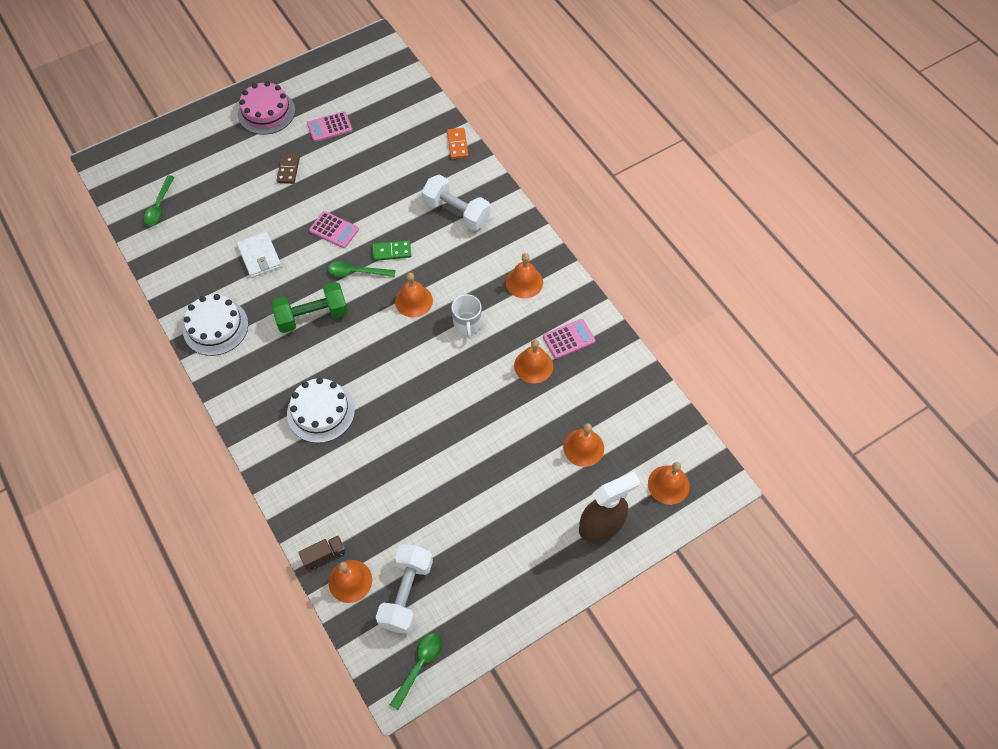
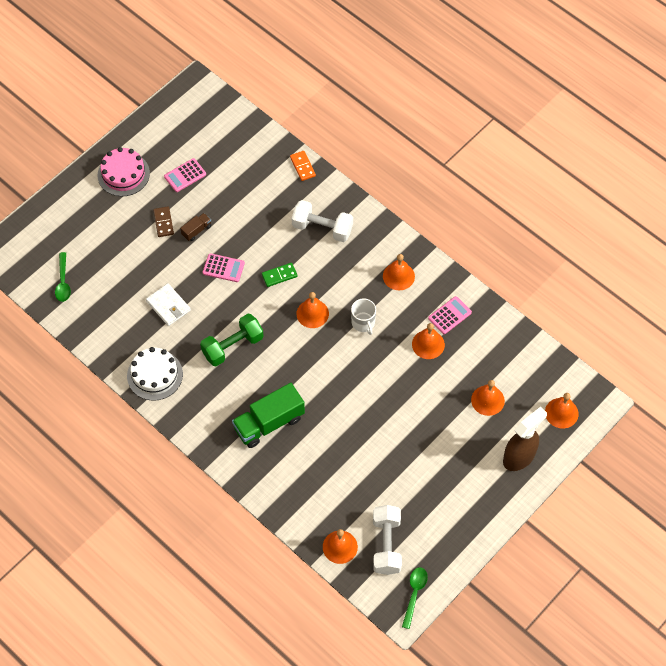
camera: 15 degrees left, 0 degrees up
white cake [287,378,355,443] -> green truck [232,383,305,448]
brown truck [298,535,345,570] -> brown truck moved to [180,213,211,241]
green spoon [328,261,395,277] -> none

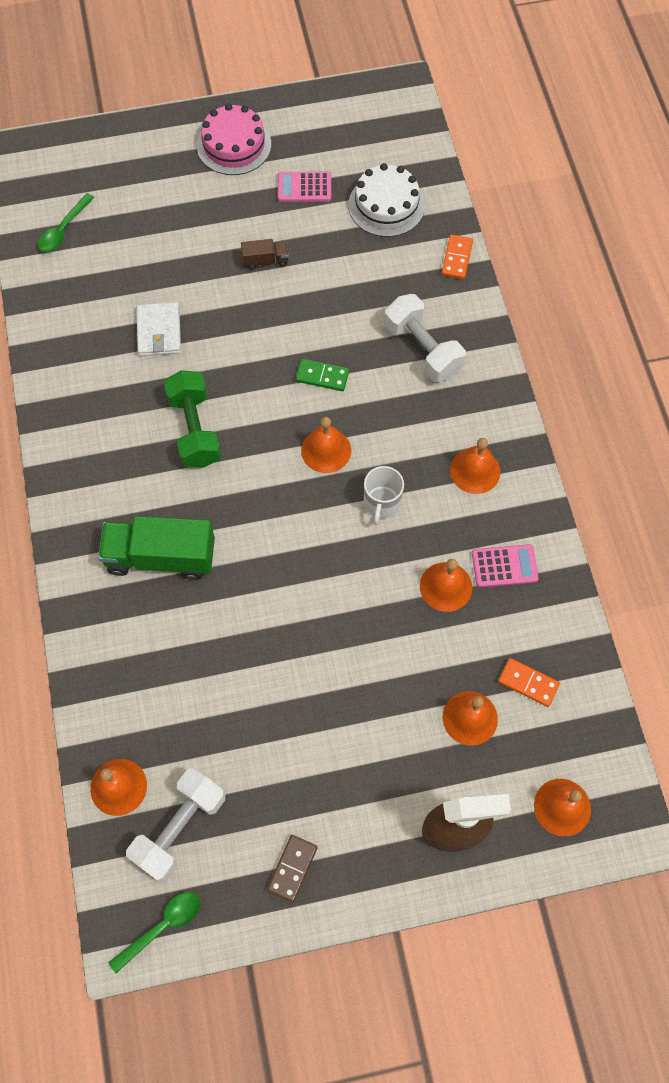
camera: 35 degrees right, 5 degrees up
white cake [127,347,183,401] -> white cake moved to [348,163,425,237]
brown domino [153,207,174,237] -> brown domino moved to [267,835,318,903]
green dumbbell [200,314,264,366] -> green dumbbell turned 75 degrees clockwise [164,370,221,468]
pink calculator [202,253,245,282] -> none
none -> orange domino [498,658,560,707]

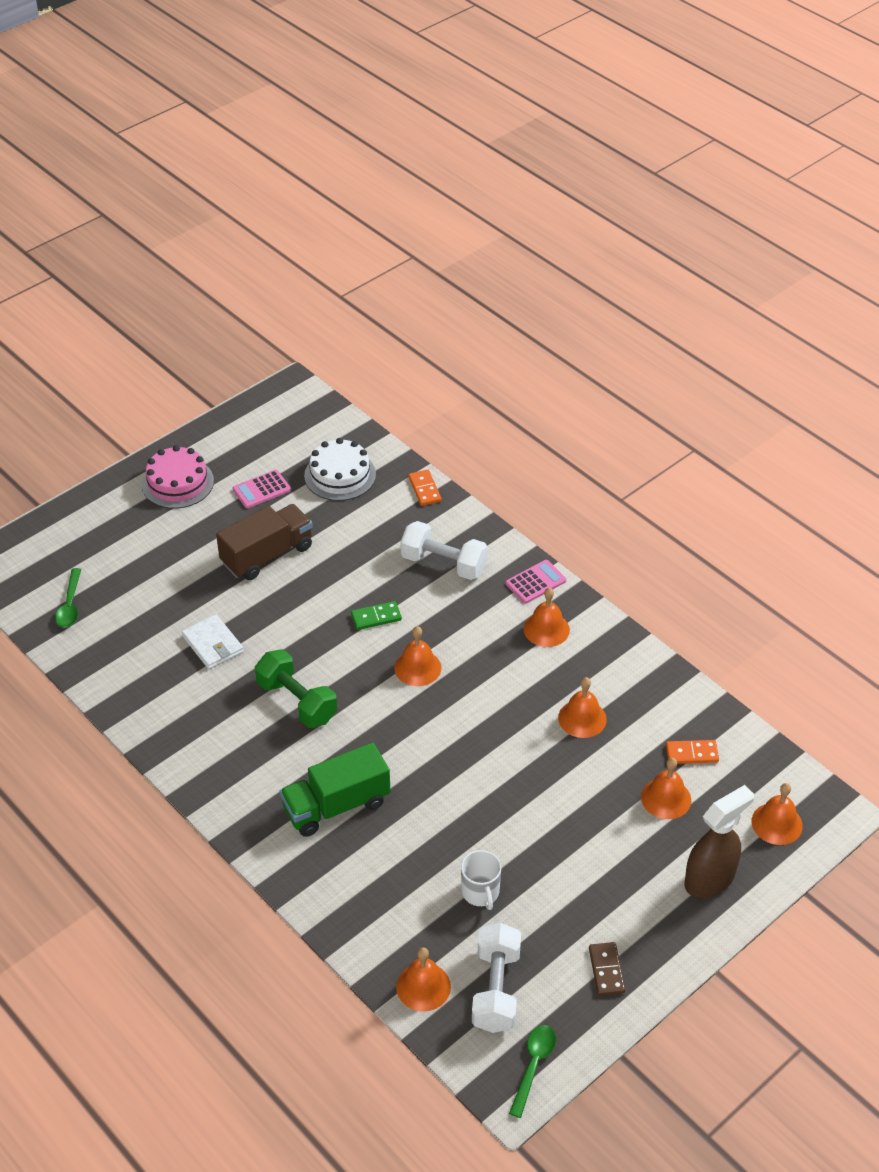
camera: 30 degrees left, 20 degrees down
brown truck [241,239,289,270] -> brown truck [216,504,313,580], size x2.12
white mug [364,466,404,525] -> white mug moved to [461,850,501,910]
pink calculator [472,544,539,587] -> pink calculator moved to [505,560,566,604]

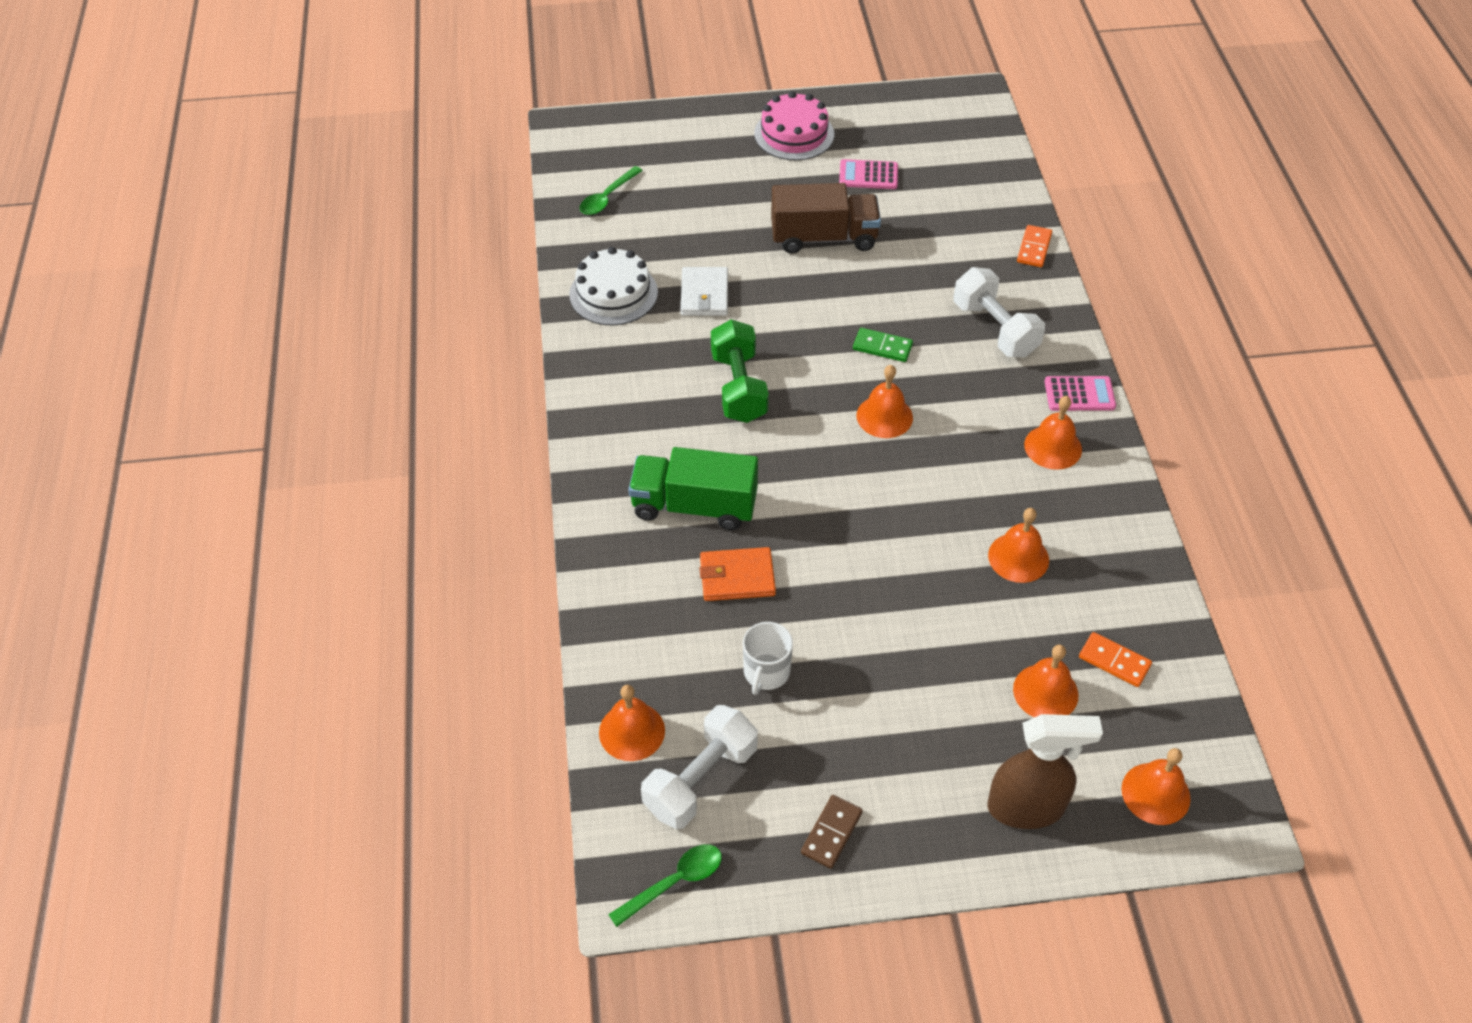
camera: 35 degrees right, 5 degrees up
white cake [304,438,376,501] -> white cake moved to [569,247,658,325]
none -> orange wallet [700,547,776,601]

